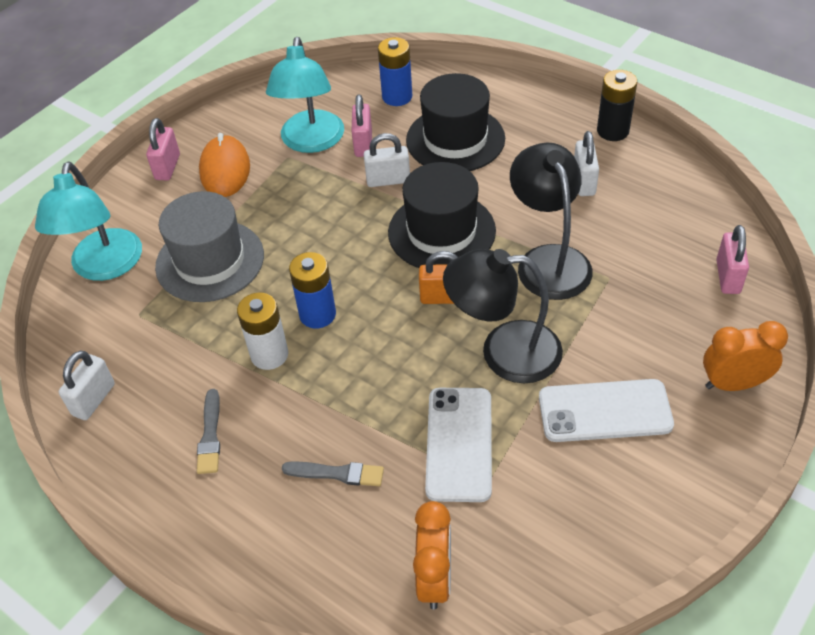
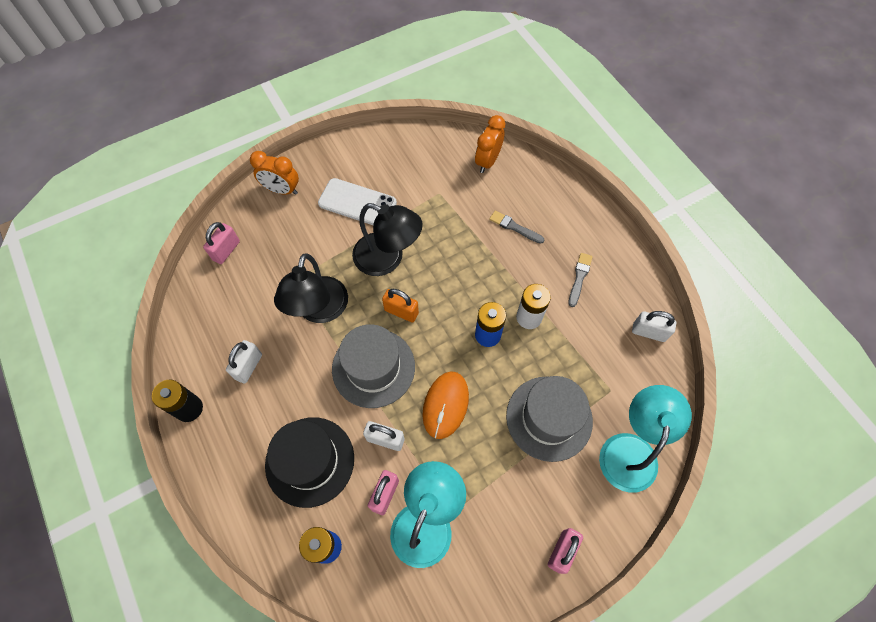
camera: 160 degrees left, 15 degrees up
white padlock [59,351,115,420] -> white padlock turned 60 degrees clockwise [632,311,676,342]
orange mouse [199,133,250,197] -> orange mouse moved to [423,371,469,439]
black hat [388,162,496,268] -> grey hat [332,324,415,408]
white phone [425,388,492,502] -> none

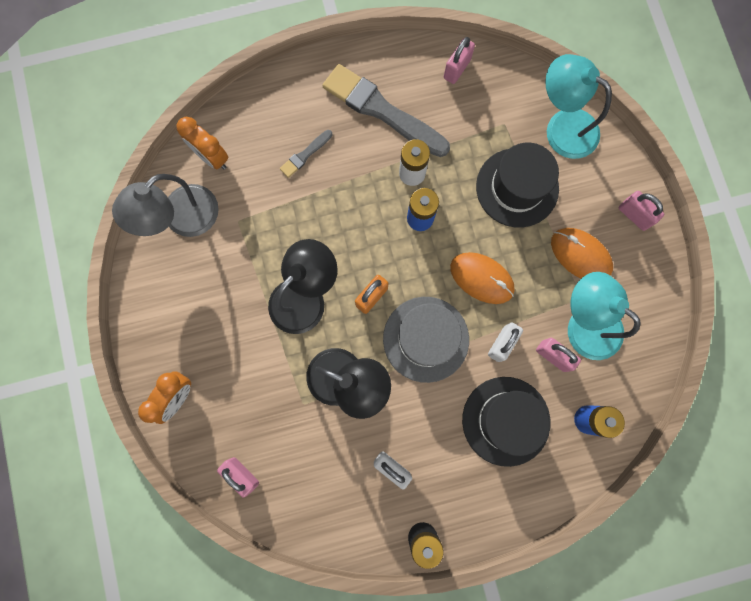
camera: 75 degrees left, 15 degrees up
white phone [318,178,397,225] -> none
grey hat [506,376,593,462] -> black hat [476,143,559,228]
grey brush [569,253,593,307] -> grey brush [322,64,450,157], size x2.23
white padlock [632,311,676,342] -> pink padlock [444,37,475,84]
none -> grey lamp [112,174,219,237]
none -> orange mouse [551,228,613,279]

